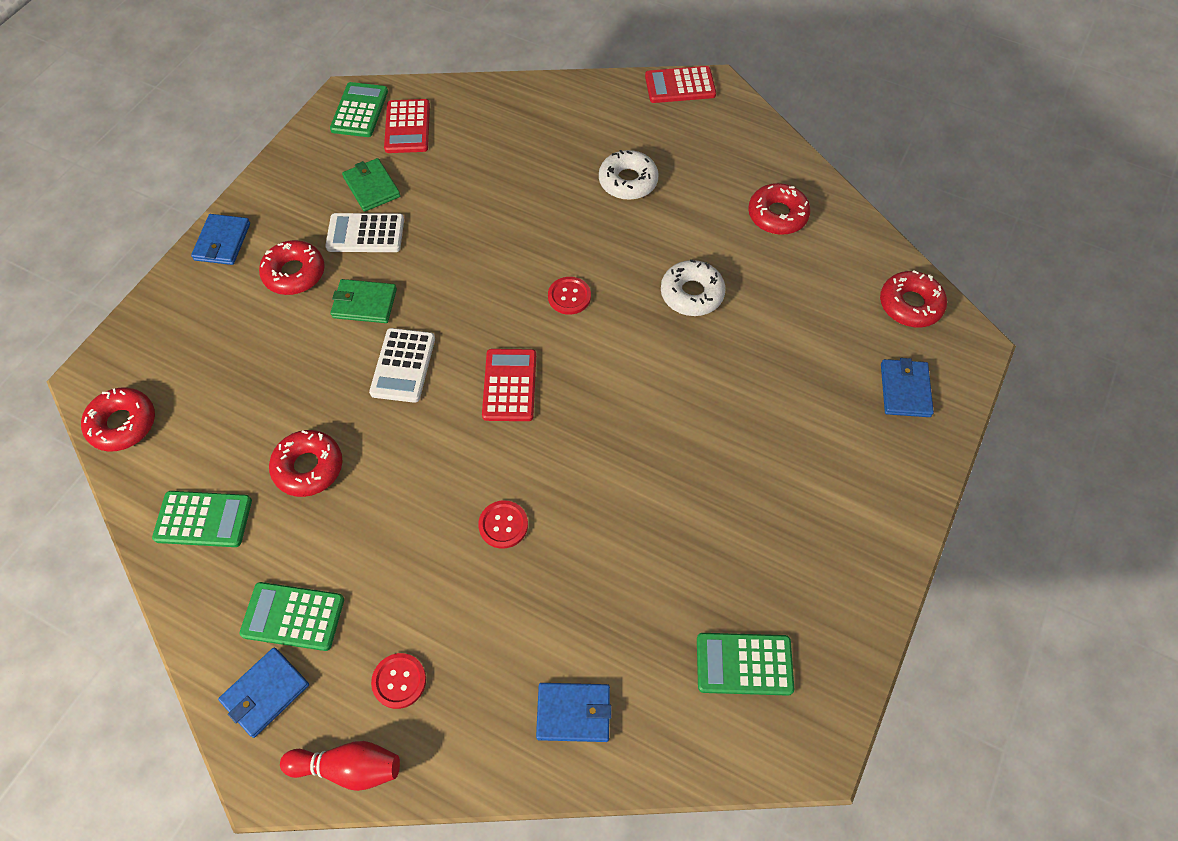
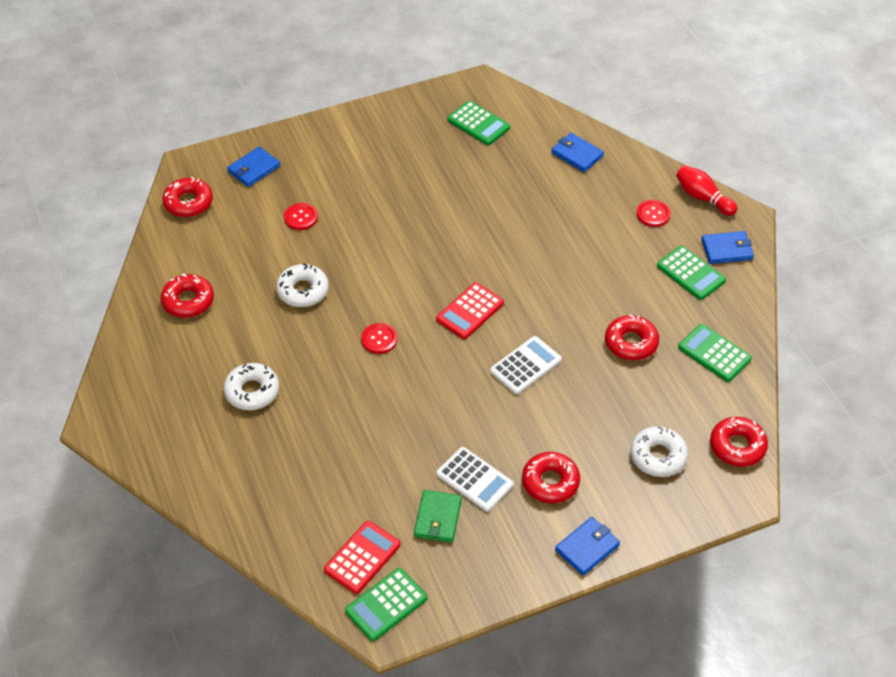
camera: 140 degrees left, 10 degrees down
green wallet [331,279,397,323] -> none
red button [478,500,528,549] -> red button moved to [284,203,318,230]
red calculator [645,66,716,103] -> none
none -> white donut [630,426,688,477]

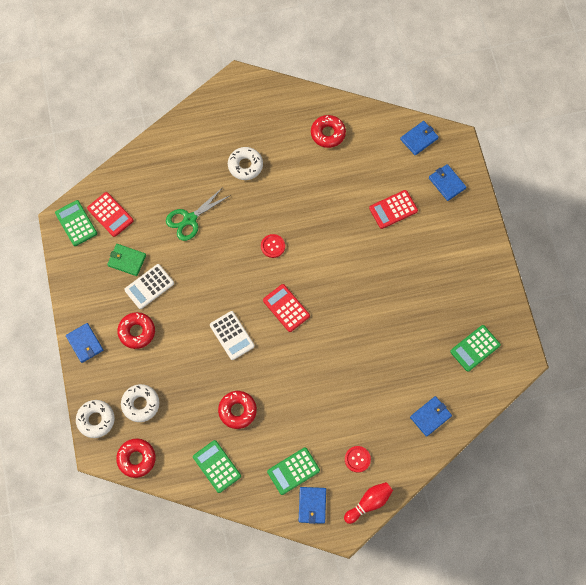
camera: 100 degrees right, 20 degrees up
red donut [162,177,213,217] -> blue wallet [400,121,439,155]
white donut [276,263,329,307] -> white donut moved to [76,400,115,438]
red button [284,203,318,230] -> red calculator [369,190,418,229]
green calculator [678,324,752,382] -> green calculator turned 90 degrees counterclockwise [193,440,241,493]
none -> green scissors [166,187,231,241]

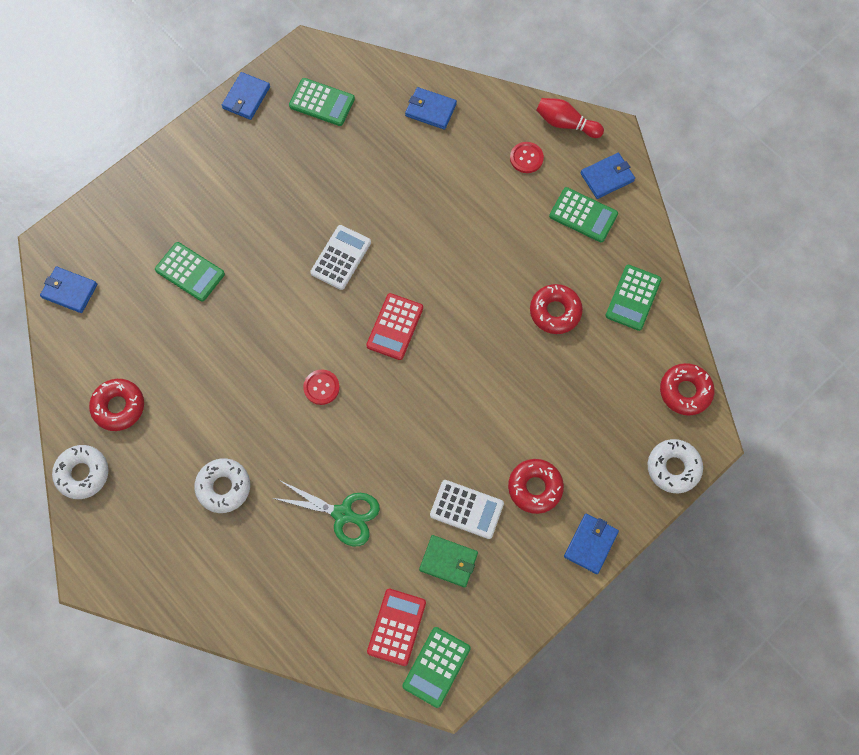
camera: 120 degrees left, 0 degrees up
green wallet [107,244,146,276] -> green wallet turned 60 degrees counterclockwise [419,535,478,588]
white donut [121,384,159,422] -> white donut moved to [52,445,109,499]
white calculator [210,311,255,360] -> white calculator moved to [310,225,371,290]
red calculator [369,190,418,229] -> green calculator [155,242,225,302]
blue wallet [429,164,466,201] -> blue wallet moved to [222,72,270,120]

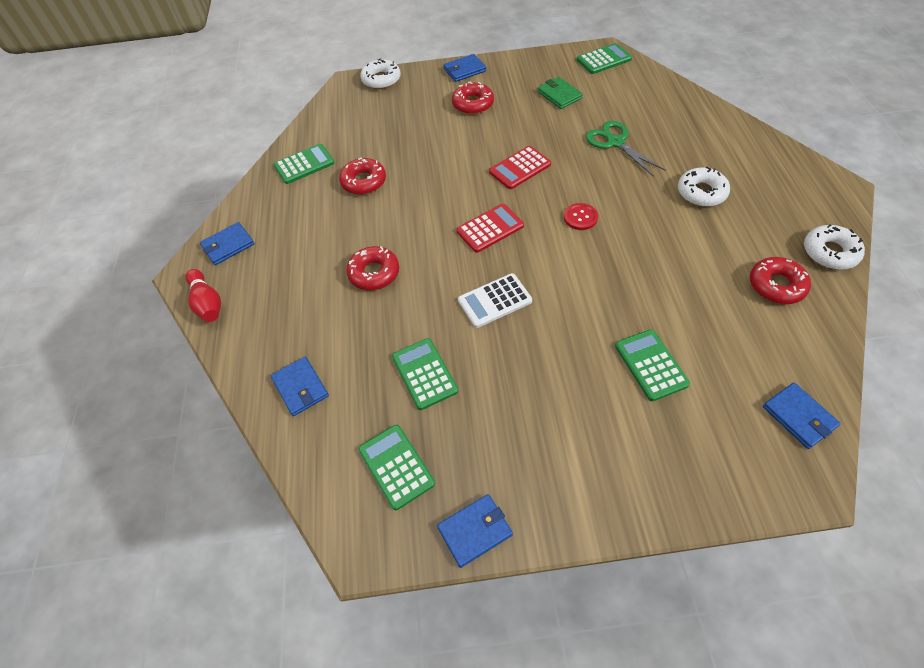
camera: 140 degrees left, 15 degrees down
red calculator [367,589,426,666] -> red calculator moved to [489,146,551,189]
white calculator [430,480,504,539] -> none
red button [510,142,544,173] -> none
green calculator [549,187,618,242] -> green calculator moved to [392,338,458,410]
blue wallet [581,153,635,199] -> blue wallet turned 45 degrees counterclockwise [200,222,254,265]
red donut [660,363,715,415] -> red donut moved to [346,246,399,290]

